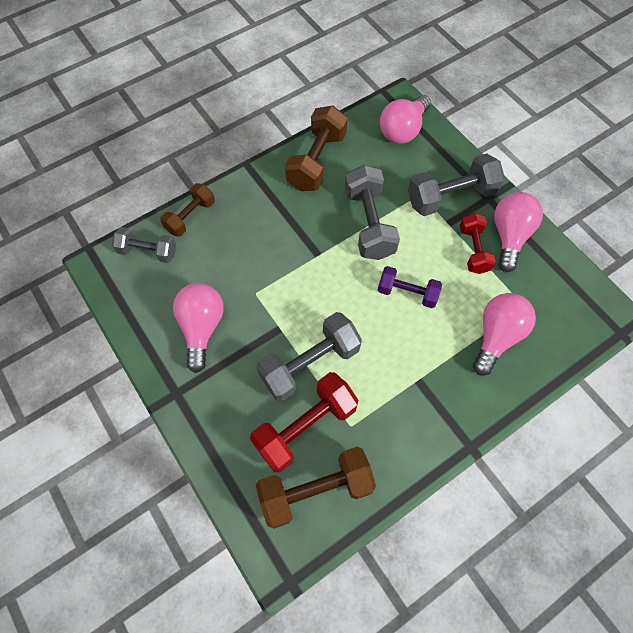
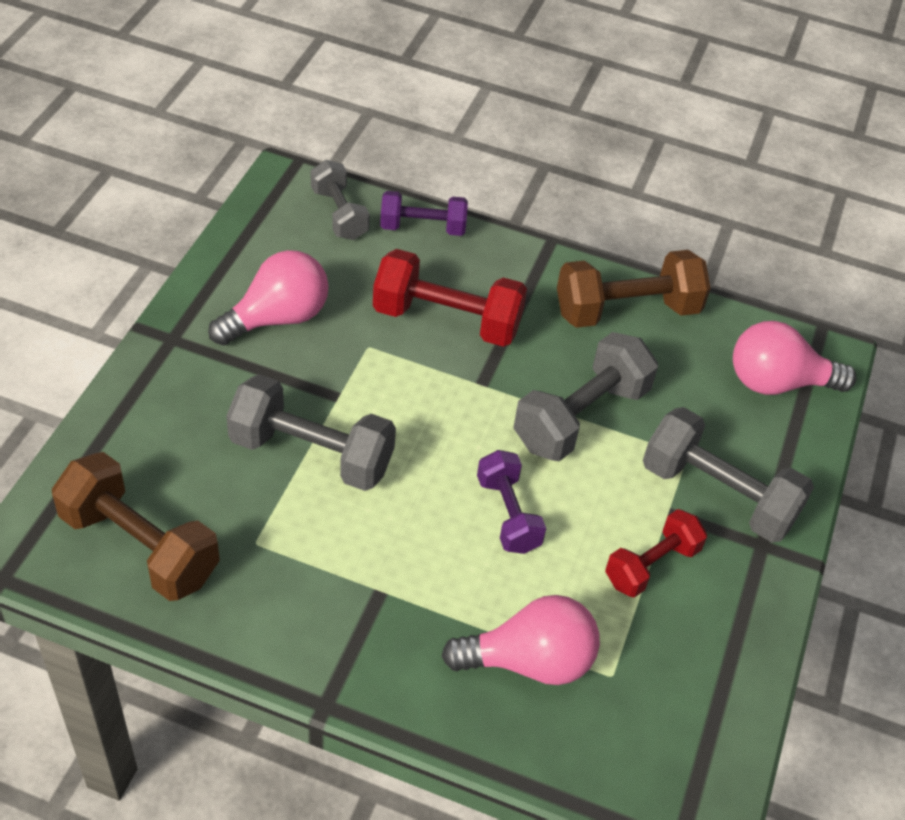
camera: 50 degrees right, 15 degrees down
brown dumbbell [160,183,215,237] -> purple dumbbell [380,191,468,236]
red dumbbell [250,372,358,472] -> red dumbbell moved to [373,249,527,347]
pink light bulb [494,192,543,272] -> none

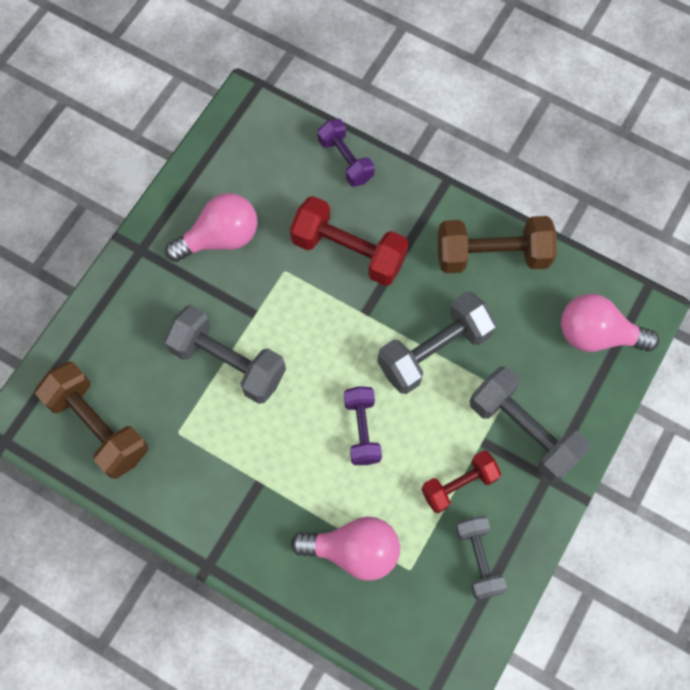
camera: 15 degrees right, 20 degrees up
grey dumbbell [311,160,370,240] -> grey dumbbell moved to [455,516,507,600]
purple dumbbell [380,191,468,236] -> purple dumbbell turned 45 degrees clockwise [318,119,375,187]

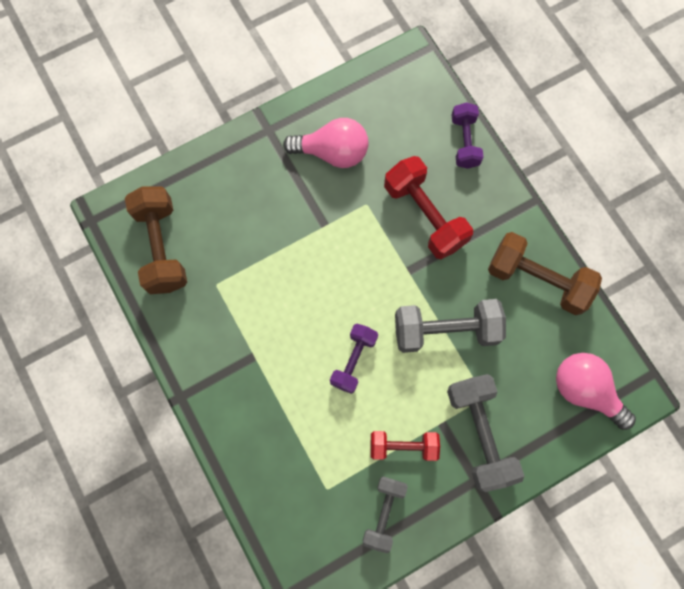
camera: 30 degrees right, 5 degrees up
grey dumbbell [164,305,286,404] -> none
pink light bulb [291,517,400,581] -> none

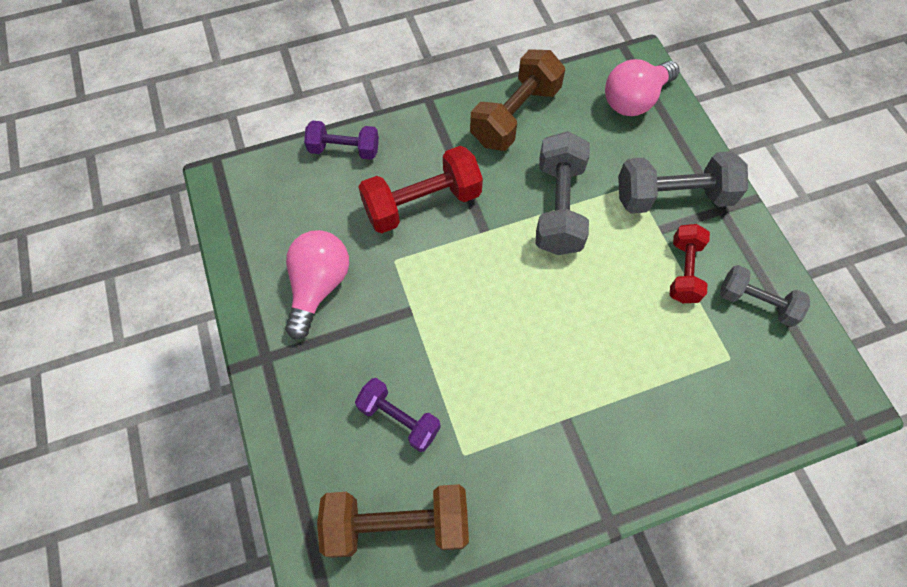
camera: 80 degrees left, 10 degrees down
purple dumbbell [330,324,378,394] -> purple dumbbell moved to [355,378,441,452]

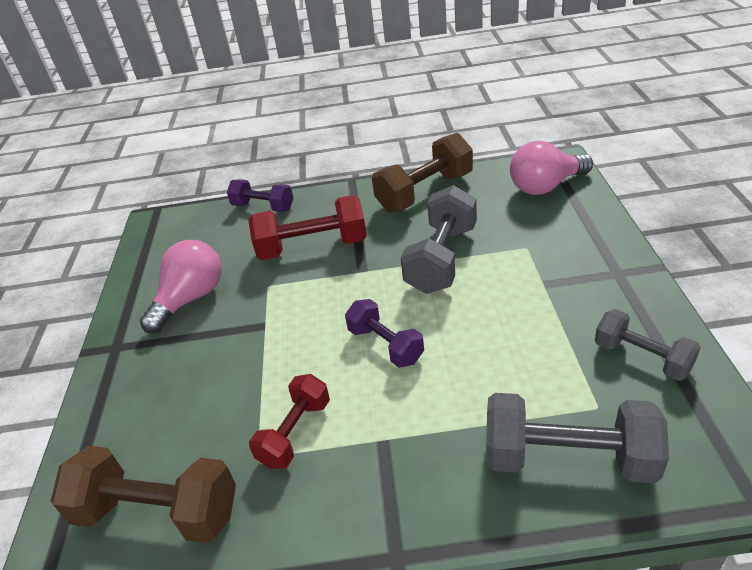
camera: 20 degrees right, 25 degrees down
purple dumbbell [355,378,441,452] -> purple dumbbell moved to [345,299,424,368]
grey dumbbell [618,151,748,213] -> grey dumbbell moved to [486,393,669,483]
red dumbbell [670,224,710,303] -> red dumbbell moved to [249,374,330,469]

